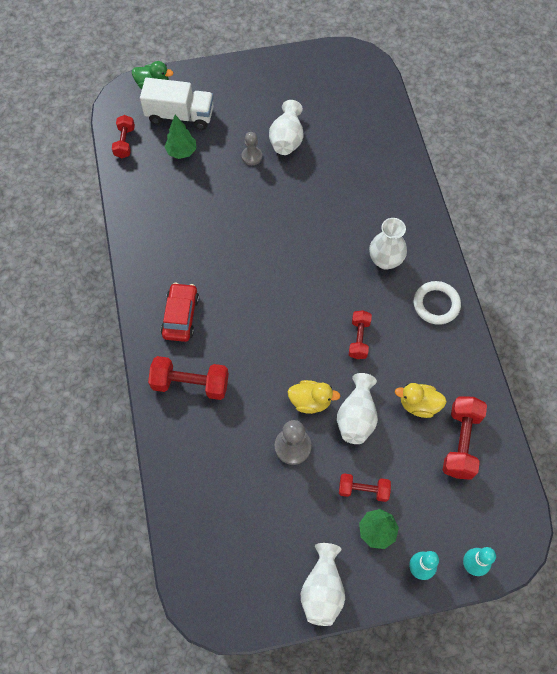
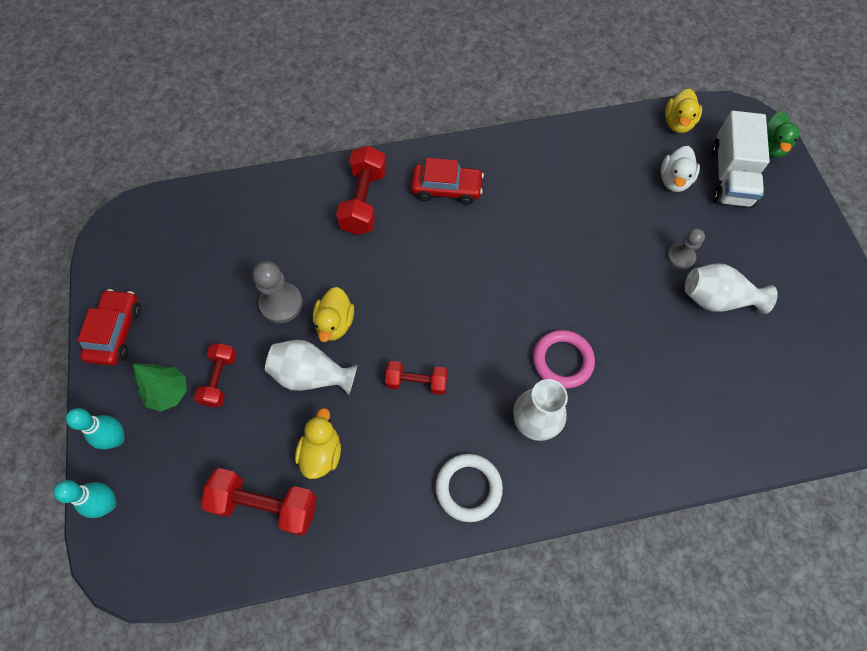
camera: 90 degrees right, 0 degrees up
red dumbbell [112,115,135,158] -> yellow duck [665,89,702,133]
green tree [164,115,196,159] -> white duck [661,146,700,192]
white vase [301,543,345,626] -> red car [77,289,142,366]
none -> pink ring [533,330,595,389]

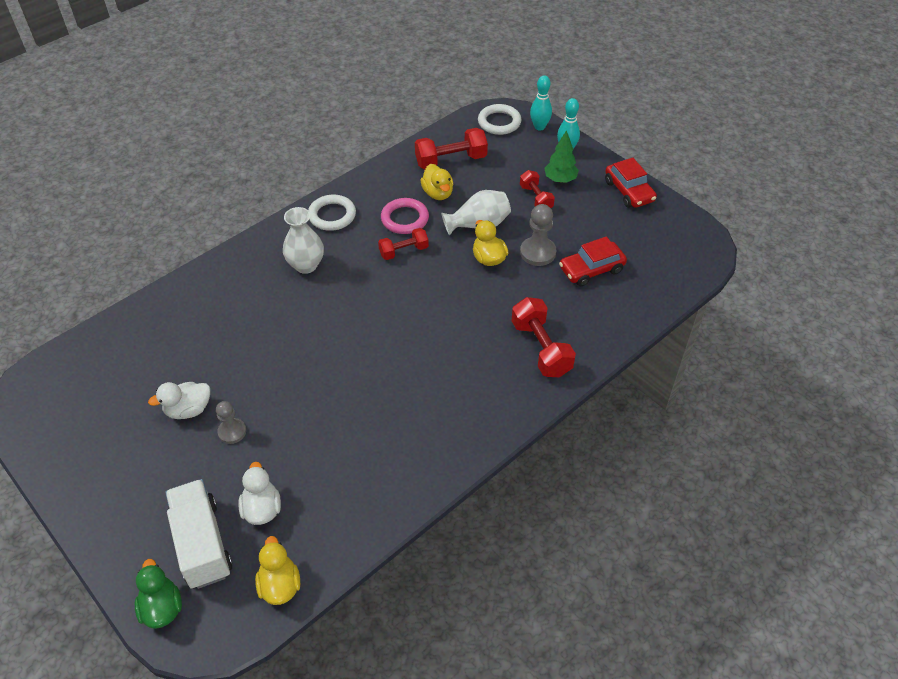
camera: 150 degrees right, 15 degrees down
red car [411,158,484,205] -> red car moved to [559,237,627,286]
pink ring [533,330,595,389] -> pink ring moved to [381,198,429,234]
white vase [685,263,778,314] -> white duck [148,382,210,419]
none -> white ring [478,104,521,135]

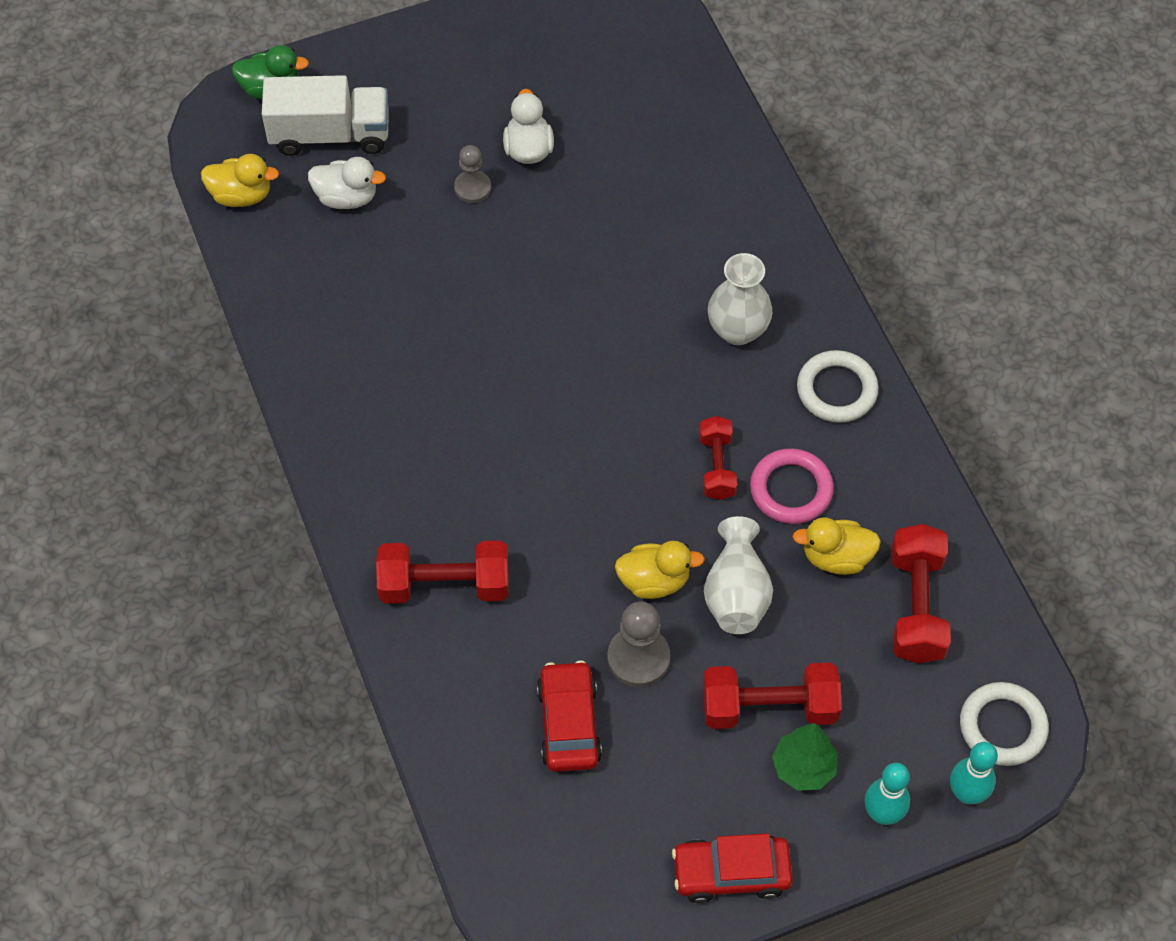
camera: 110 degrees right, 10 degrees up
red dumbbell [520,170,555,208] -> red dumbbell [703,662,842,729], size x1.59

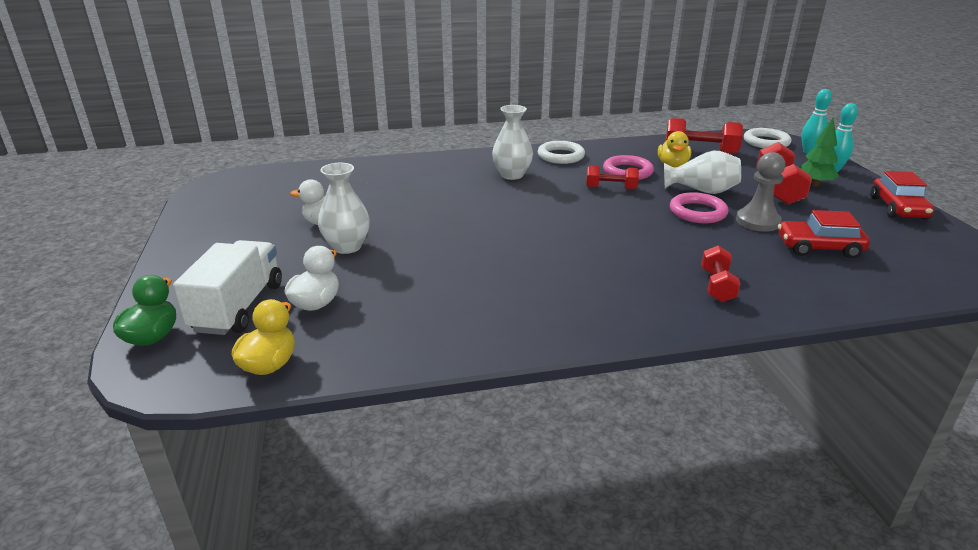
camera: 80 degrees left, 30 degrees down
red dumbbell [376,541,509,604] -> red dumbbell [701,245,741,302], size x0.63
grey pawn [454,145,491,203] -> white vase [318,163,370,254]
yellow duck [615,541,705,599] -> pink ring [670,192,729,223]

